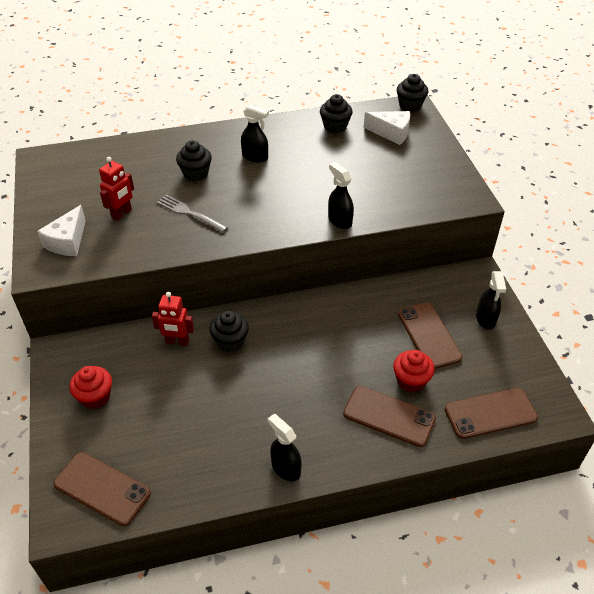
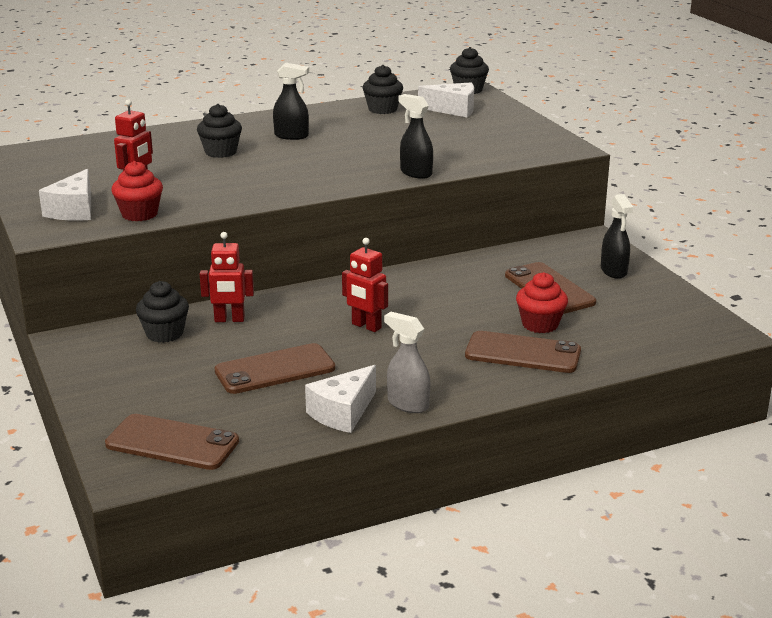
camera: 10 degrees left, 20 degrees down
red cupcake [69,366,112,409] -> red cupcake moved to [111,161,163,221]
grey fork [157,195,228,233] -> none
black cupcake [210,311,249,352] -> black cupcake moved to [136,281,189,343]
black spray bottle [268,414,302,481] -> grey spray bottle [384,312,431,413]
brown phone [445,388,538,439] -> brown phone moved to [215,343,335,394]
none -> white cheese [305,365,376,433]
none -> red robot [342,238,388,332]

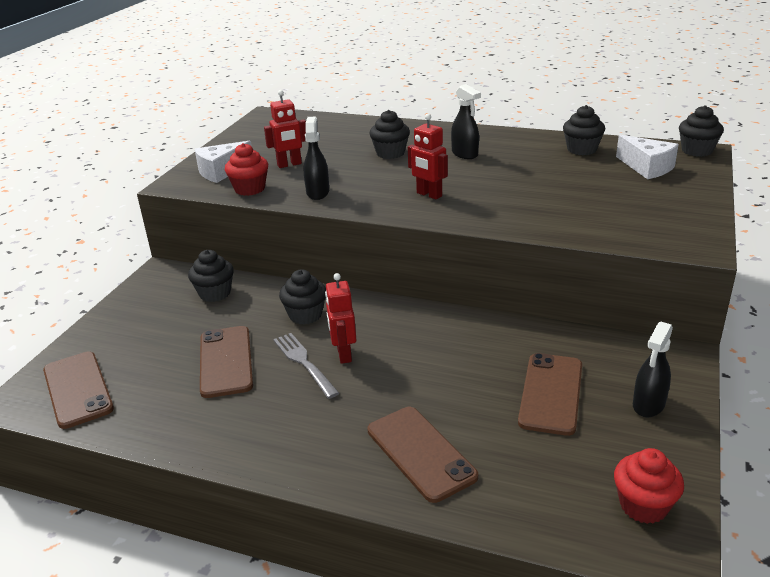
camera: 45 degrees right, 5 degrees up
red robot [200,232,254,322] -> red robot moved to [408,114,448,200]
brown phone [215,343,335,394] -> brown phone turned 60 degrees clockwise [200,326,253,398]
white cheese [305,365,376,433] -> none
grey spray bottle [384,312,431,413] -> none
black spray bottle [399,94,433,179] -> black spray bottle moved to [304,116,329,200]
red cupcake [516,272,568,333] -> red cupcake moved to [614,448,684,524]
none -> grey fork [273,333,339,399]
none -> black cupcake [279,270,326,325]

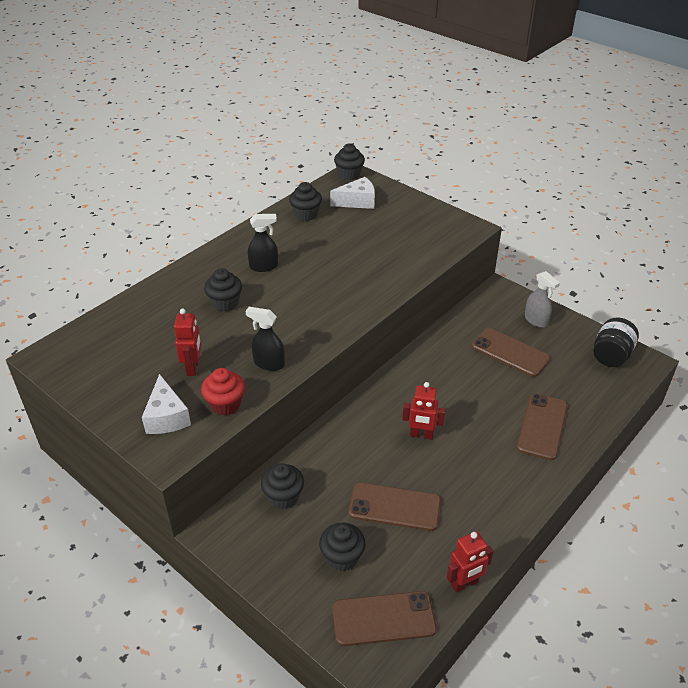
camera: 70 degrees left, 10 degrees up
grey fork [273,333,339,399] -> none
black cupcake [279,270,326,325] -> black cupcake moved to [319,523,366,571]
brown phone [367,407,478,503] -> brown phone turned 60 degrees counterclockwise [517,394,568,460]
red robot [408,114,448,200] -> red robot moved to [447,531,493,593]
red cupcake [614,448,684,524] -> black jar [593,318,639,367]
black spray bottle [633,321,673,417] -> grey spray bottle [525,271,560,328]

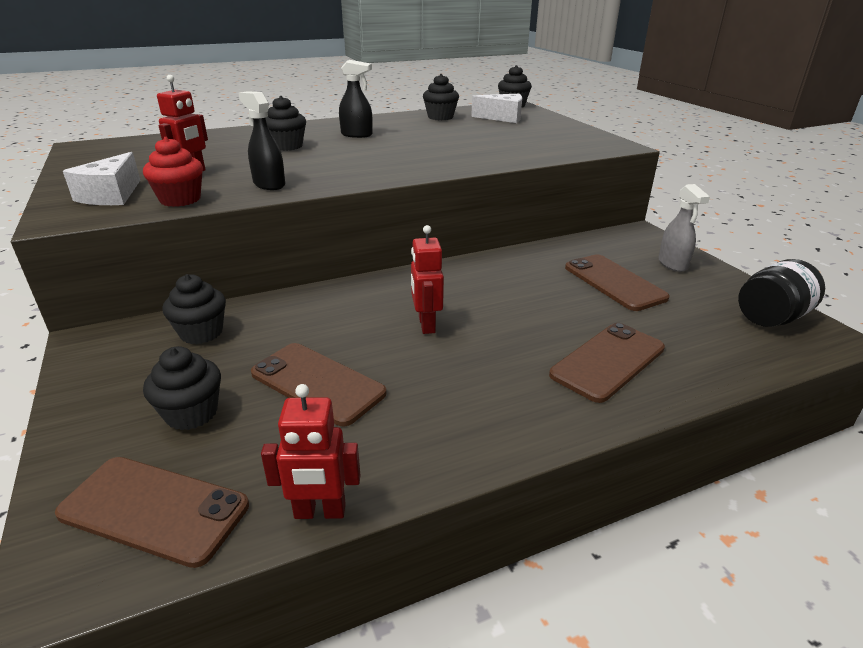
camera: 25 degrees right, 10 degrees down
red robot [402,382,445,440] -> red robot turned 45 degrees clockwise [411,225,444,334]

